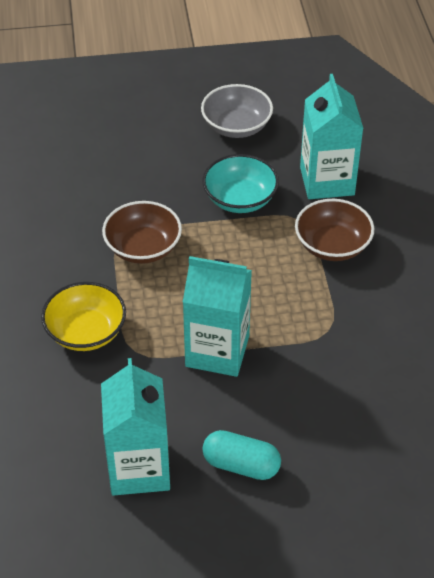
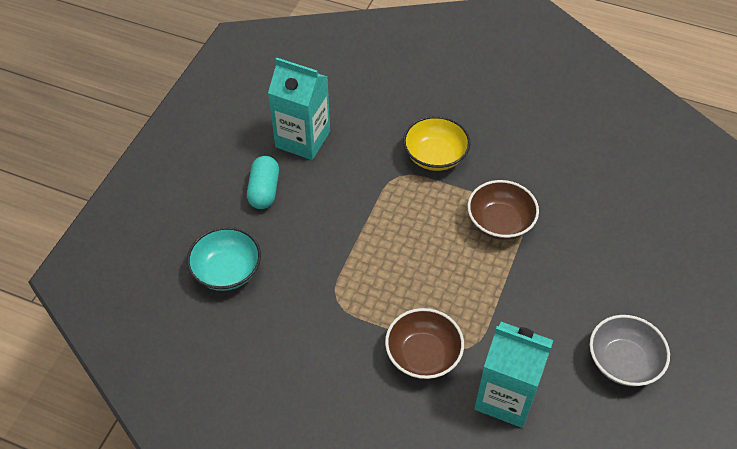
camera: 120 degrees right, 5 degrees up
turquoise carton [183,256,252,377] -> none
turquoise bowl [202,154,279,213] -> turquoise bowl moved to [187,227,261,291]
turquoise capsule [202,430,281,480] -> turquoise capsule turned 45 degrees counterclockwise [247,156,279,209]

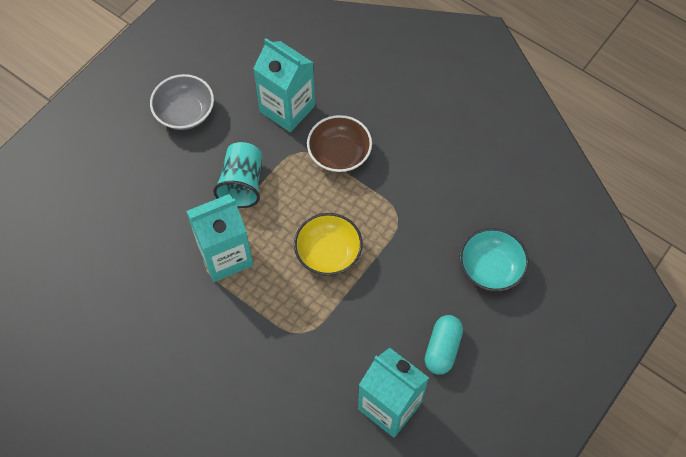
camera: 165 degrees left, 10 degrees up
yellow bowl [403,116,471,171] -> yellow bowl moved to [294,213,363,276]
brown bowl [468,180,539,240] -> turquoise carton [186,194,253,282]
none -> turquoise cup [213,142,262,208]

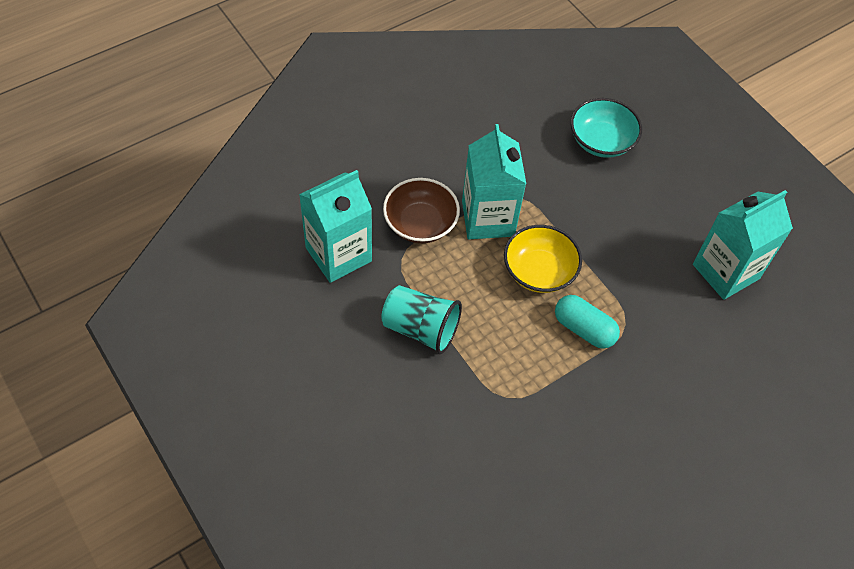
camera: 75 degrees left, 5 degrees down
grey bowl [150,74,214,130] -> none
turquoise carton [186,194,253,282] -> turquoise carton moved to [462,124,526,239]
turquoise capsule [425,315,463,375] -> turquoise capsule moved to [555,295,620,349]

